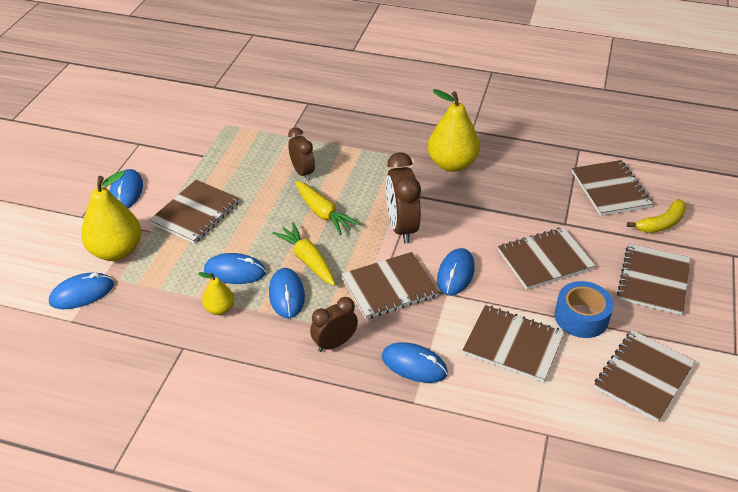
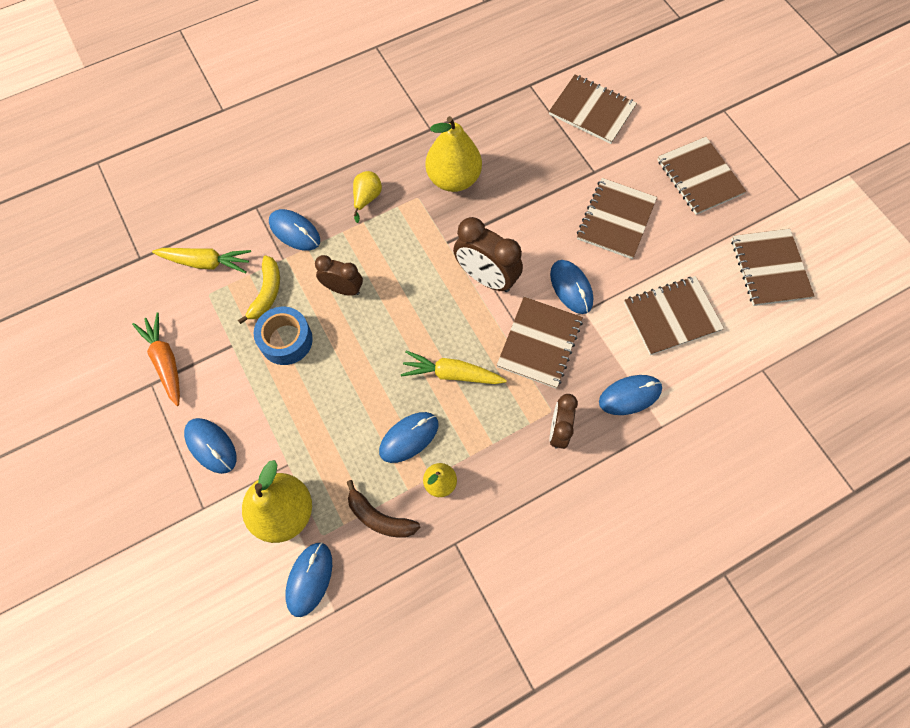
camera: 45 degrees left, 25 degrees up
brown notebook [149,180,240,244] -> none
blue mouse [269,268,305,318] -> blue mouse moved to [269,209,320,251]
yellow carrot [295,181,360,235] -> yellow carrot moved to [152,248,251,274]
blue tape [555,281,614,338] -> blue tape moved to [253,307,313,365]
yellow banana [627,199,686,233] -> yellow banana moved to [238,256,280,324]
none -> orange carrot [132,313,180,406]
none -> brown banana [347,480,420,538]
none -> yellow pear [353,171,382,223]

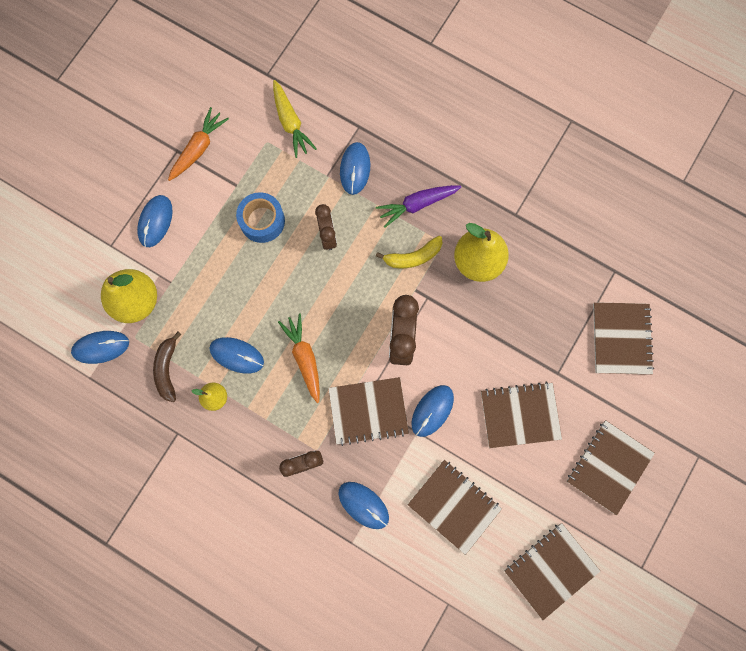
camera: 60 degrees right, 10 degrees up
yellow banana [238,256,280,324] -> yellow banana moved to [376,236,442,269]
yellow pear [353,171,382,223] -> purple carrot [376,185,461,228]
yellow carrot [401,350,507,384] -> orange carrot [278,313,320,403]

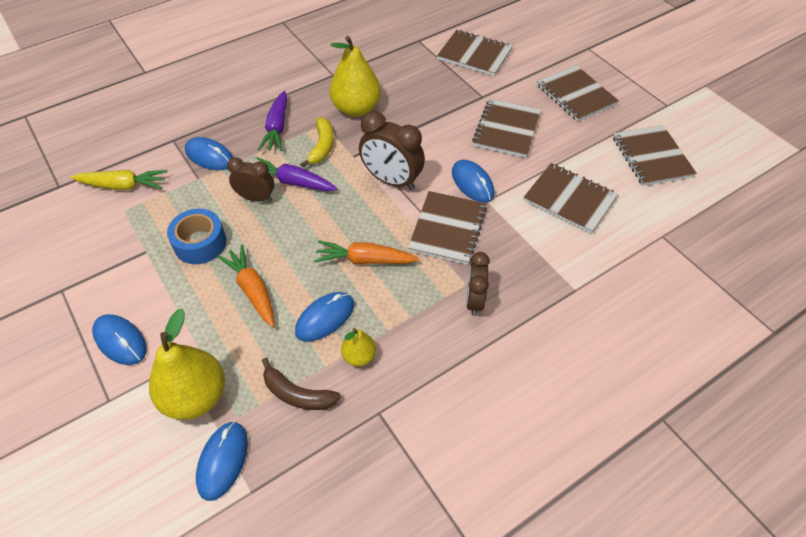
camera: 65 degrees left, 25 degrees down
orange carrot [168,107,229,181] -> orange carrot moved to [217,244,274,327]
blue mouse [338,482,389,529] -> none
brown notebook [408,460,502,555] -> brown notebook turned 60 degrees clockwise [523,163,618,234]
none -> purple carrot [257,157,337,191]

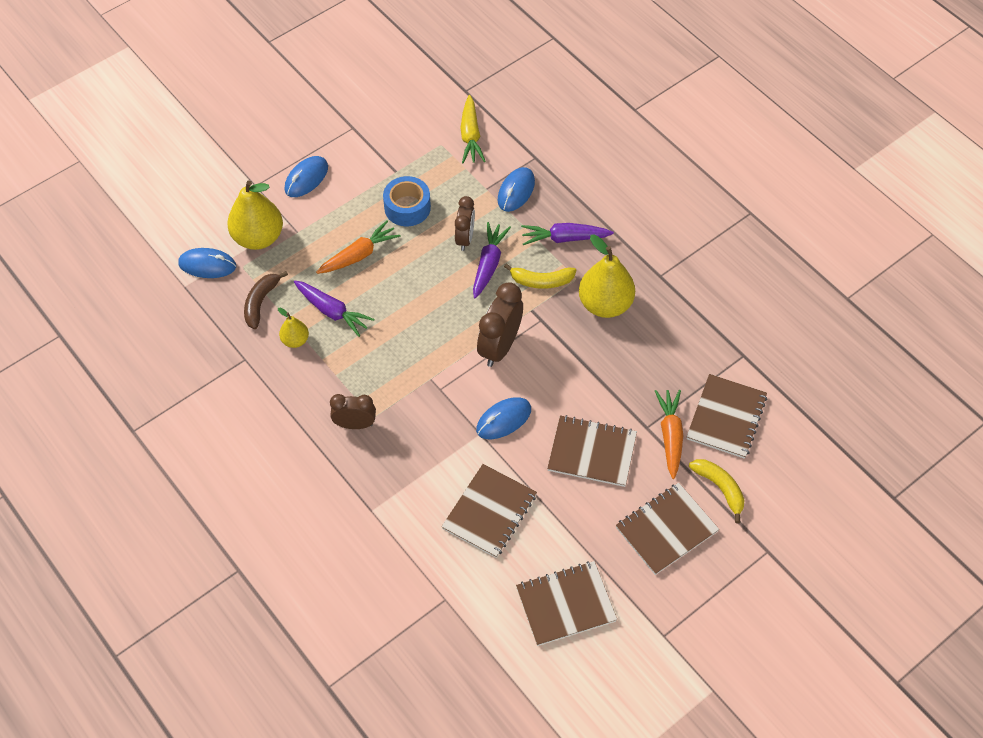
camera: 85 degrees right, 5 degrees up
blue mouse [295,292,354,342] -> purple carrot [294,281,375,337]
orange carrot [314,240,419,264] -> orange carrot moved to [655,390,683,479]
brown notebook [408,191,487,265] -> none
none -> yellow banana [689,459,744,523]

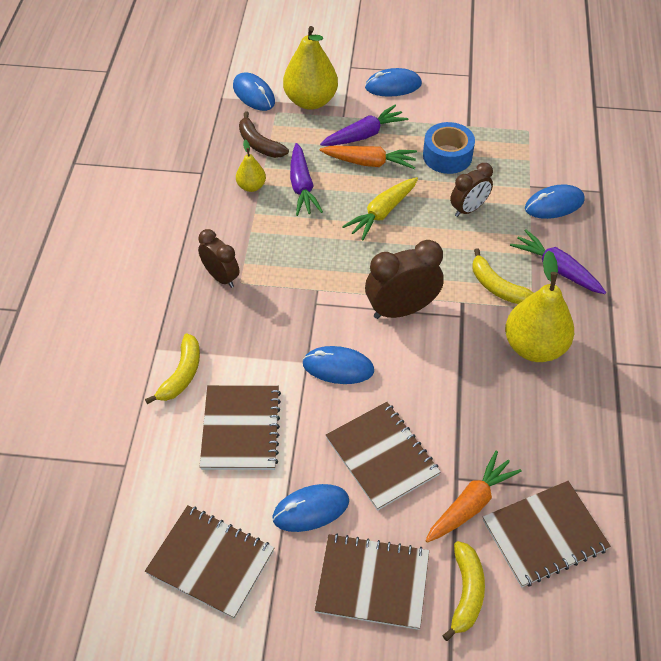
camera: 45 degrees right, 5 degrees down
brown banana [244,271,288,329] -> brown banana turned 105 degrees counterclockwise [239,111,289,158]
brown notebook [441,464,537,558] -> brown notebook turned 75 degrees counterclockwise [200,385,281,470]
yellow carrot [461,95,486,163] -> yellow carrot moved to [342,177,418,240]
purple carrot [473,222,511,299] -> purple carrot moved to [320,105,408,146]
none -> yellow banana [145,333,200,404]
none -> blue mouse [272,484,349,532]

